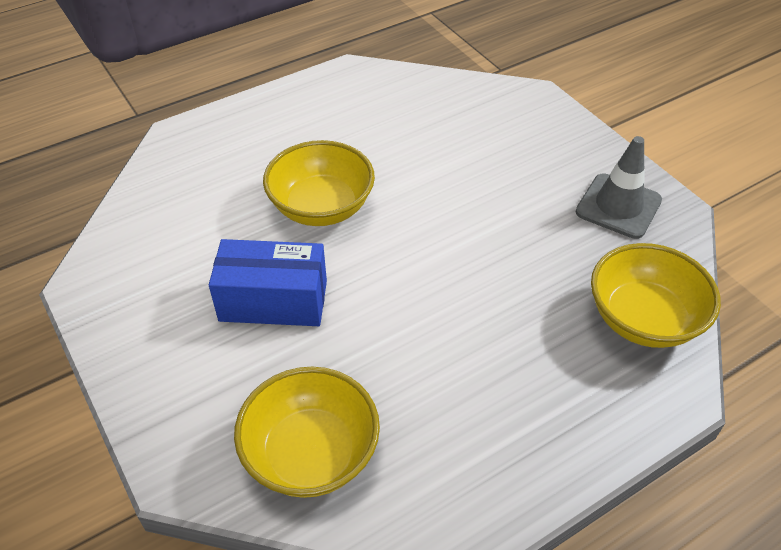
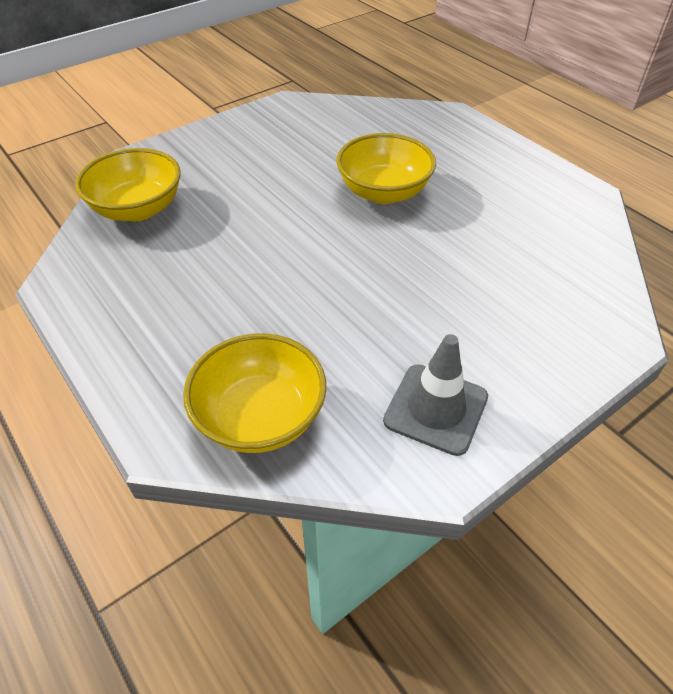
camera: 85 degrees right, 0 degrees up
blue box [209,239,327,326] -> none

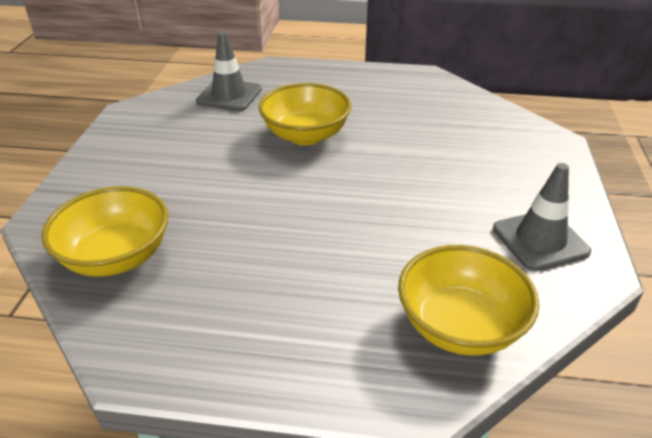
camera: 45 degrees left, 10 degrees down
none -> grey traffic cone [196,32,262,111]

